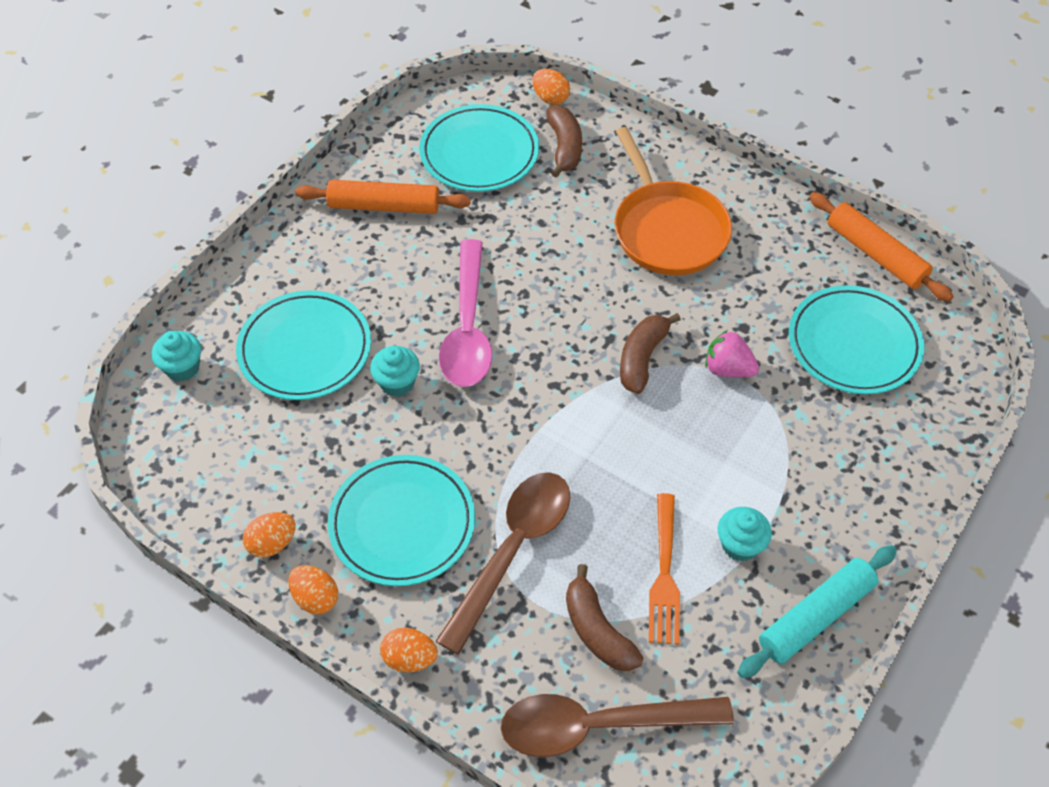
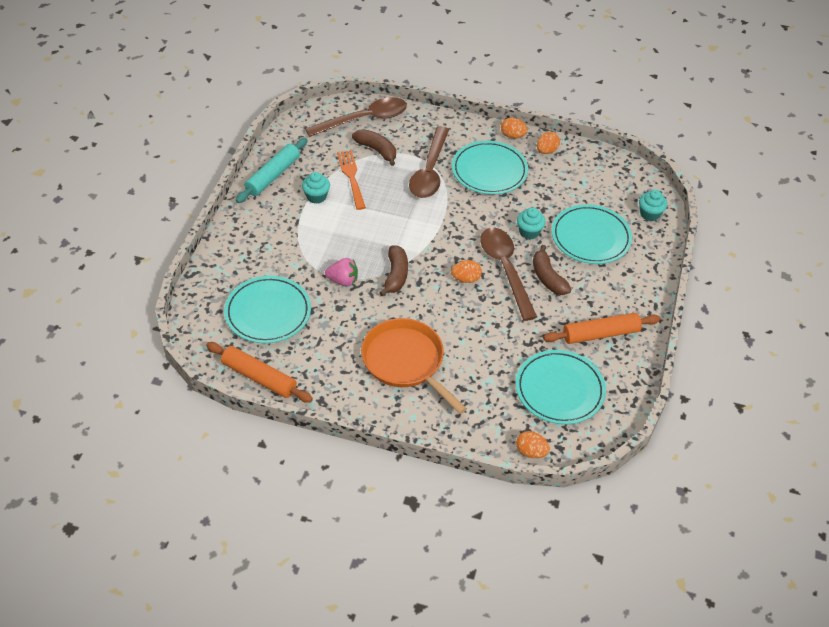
camera: 160 degrees right, 5 degrees down
orange egg [380,628,438,672] -> orange egg moved to [451,260,482,283]
pink spoon [439,239,492,387] -> brown spoon [480,228,537,321]
brown banana [546,105,582,177] -> brown banana moved to [533,245,572,295]

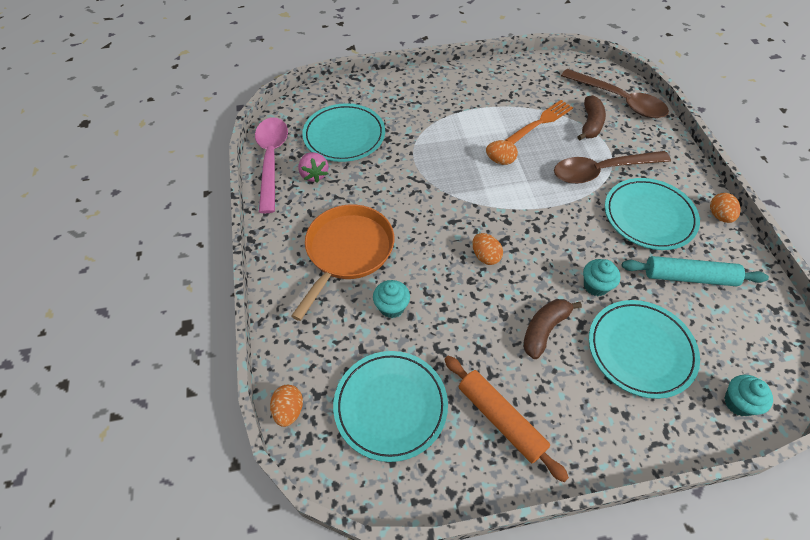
camera: 65 degrees right, 5 degrees up
orange rolling pin [206,342,313,403] -> pink spoon [255,117,288,213]
turquoise rolling pin [236,138,307,203] -> turquoise rolling pin moved to [622,256,769,286]
turquoise cupcake [302,172,330,204] -> turquoise cupcake moved to [373,280,410,318]
pink strawberry [325,258,358,287] -> pink strawberry moved to [298,152,328,183]
brown banana [379,245,408,296] -> none
brown spoon [480,228,537,321] -> none
orange egg [537,132,560,154] -> orange egg moved to [486,140,518,165]

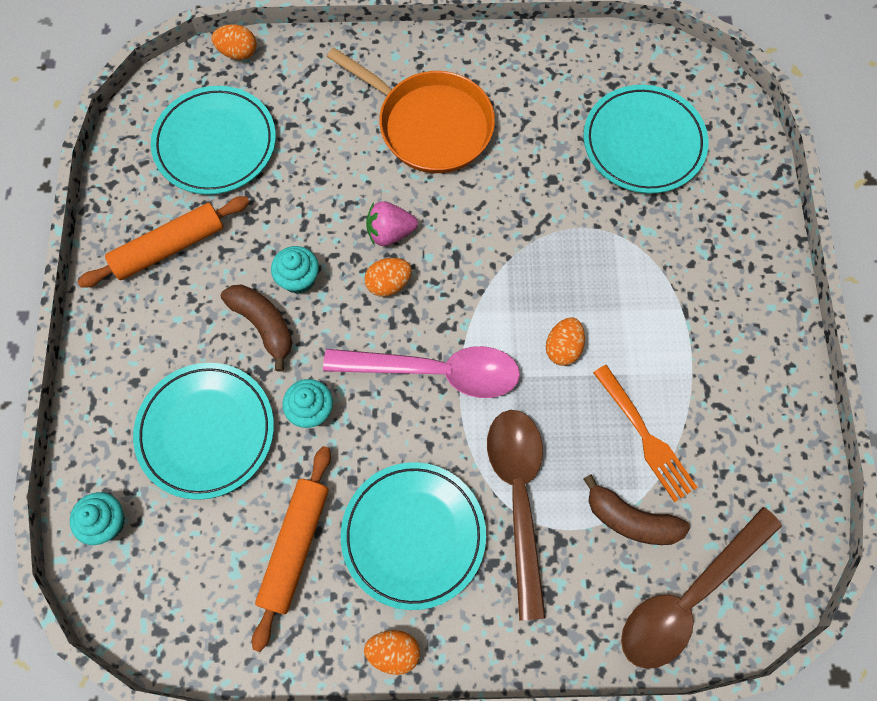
camera: 100 degrees right, 15 degrees up
pink spoon [255,117,288,213] -> pink spoon moved to [323,346,520,398]
pink strawberry [298,152,328,183] -> pink strawberry moved to [366,201,418,246]
turquoise cupcake [373,280,410,318] -> turquoise cupcake moved to [271,246,319,294]
turquoise rolling pin [622,256,769,286] -> orange rolling pin [252,446,331,652]

